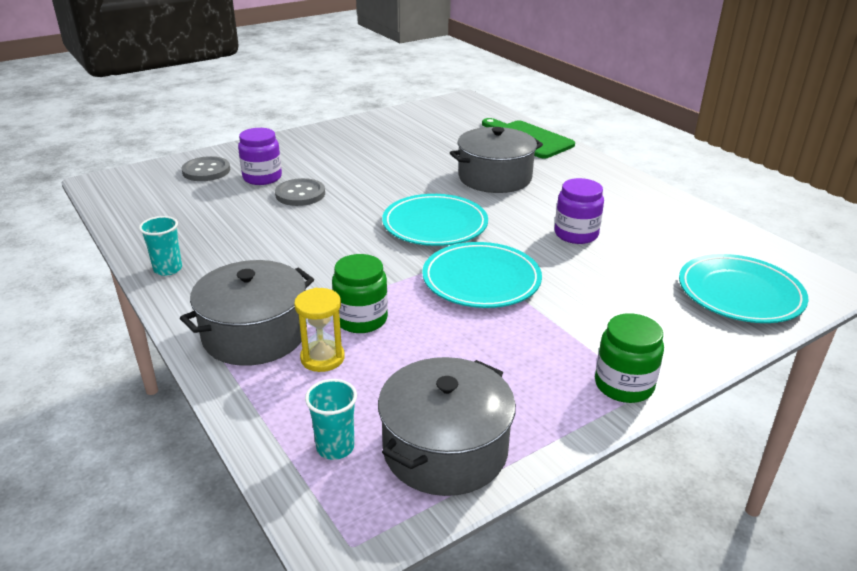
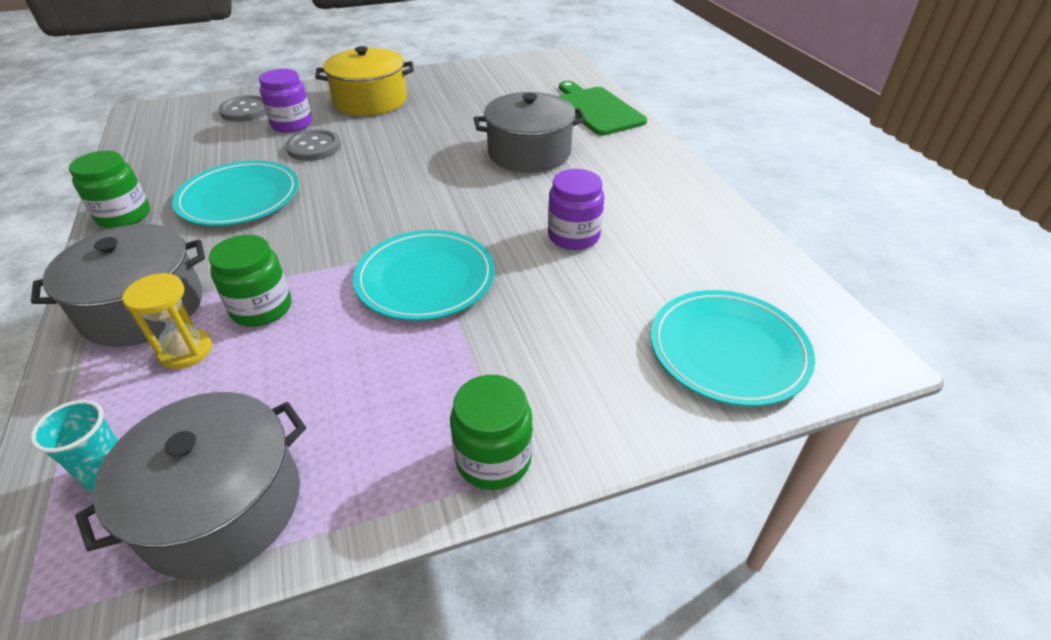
camera: 15 degrees right, 10 degrees up
turquoise cup [139,216,182,276] -> green jar [69,151,150,229]
turquoise plate [382,194,488,246] -> turquoise plate moved to [172,160,299,226]
none -> yellow pot [315,46,414,116]

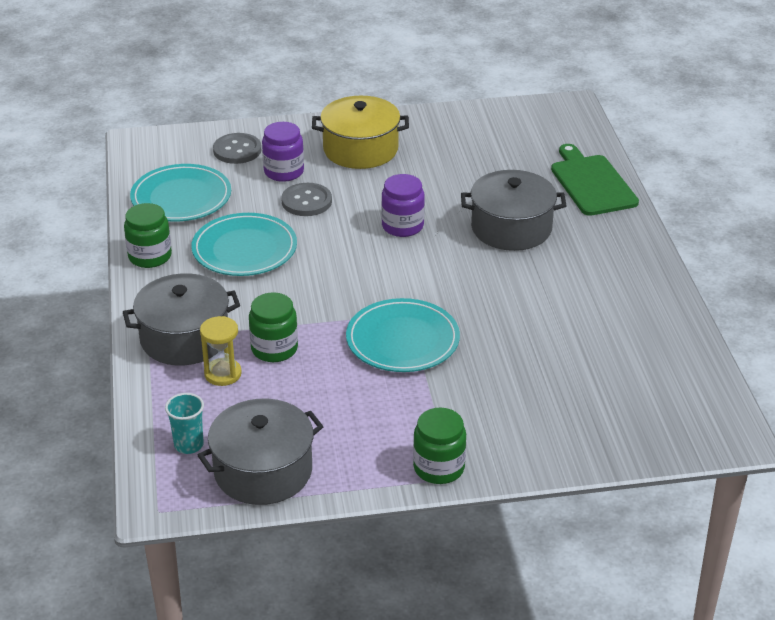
camera: 10 degrees right, 5 degrees down
purple jar [548,169,604,250] -> purple jar moved to [381,174,425,237]
turquoise plate [651,290,815,406] -> turquoise plate moved to [130,164,231,221]

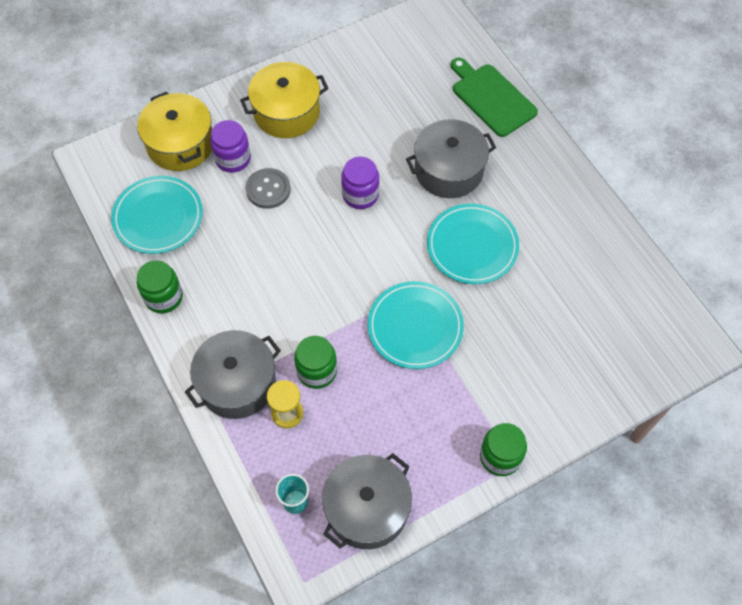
camera: 20 degrees left, 25 degrees up
turquoise plate [191,213,297,276] -> turquoise plate moved to [427,204,519,284]
grey button [213,133,261,164] -> yellow pot [137,92,212,171]

